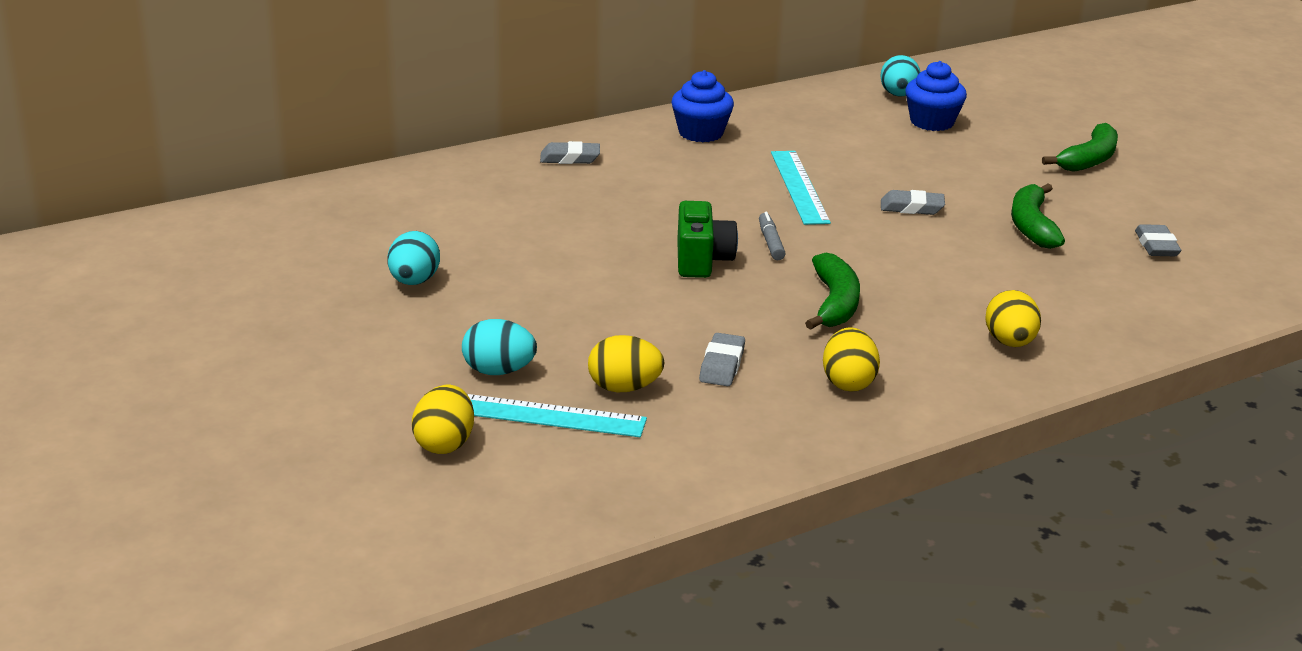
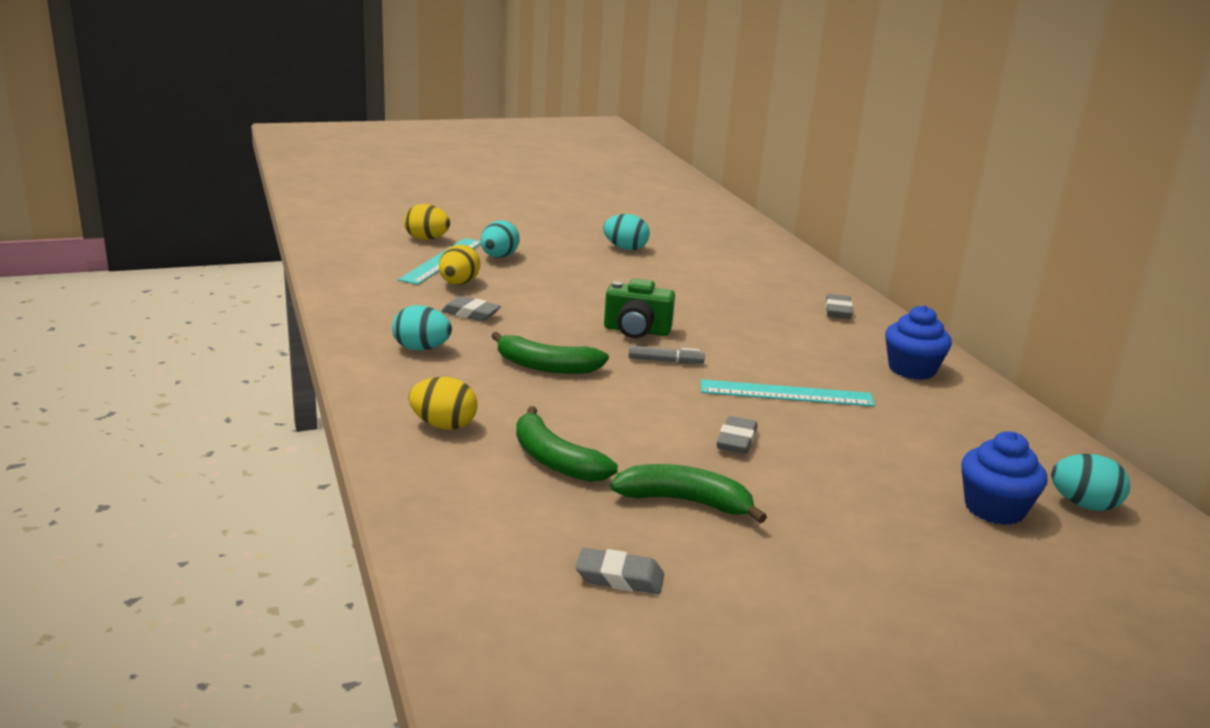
camera: 100 degrees right, 5 degrees down
yellow egg [823,327,880,392] -> turquoise egg [392,305,452,351]
green banana [1042,123,1118,172] -> green banana moved to [516,406,618,482]

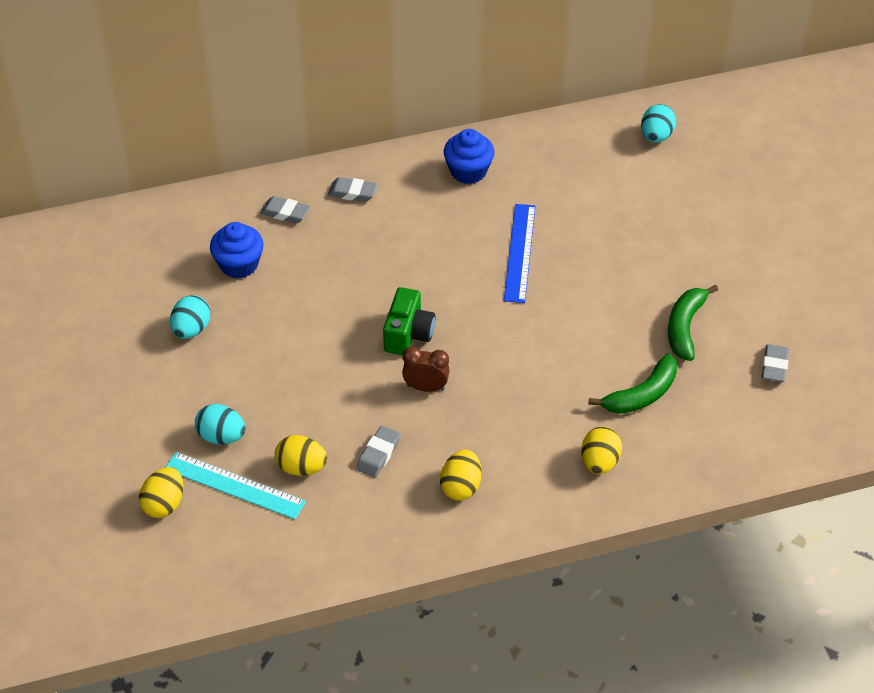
camera: 85 degrees left, 25 degrees up
turquoise egg [392,305,452,351] -> yellow egg [440,450,482,501]
green banana [491,332,609,374] -> none
grey marker [628,346,705,364] -> none
turquoise ruler [700,379,875,407] -> blue ruler [504,204,536,303]
grey eraser [717,416,757,454] -> grey eraser moved to [260,196,310,223]
blue cupcake [961,431,1047,525] -> blue cupcake moved to [210,222,264,279]
none -> brown clock [402,347,450,392]

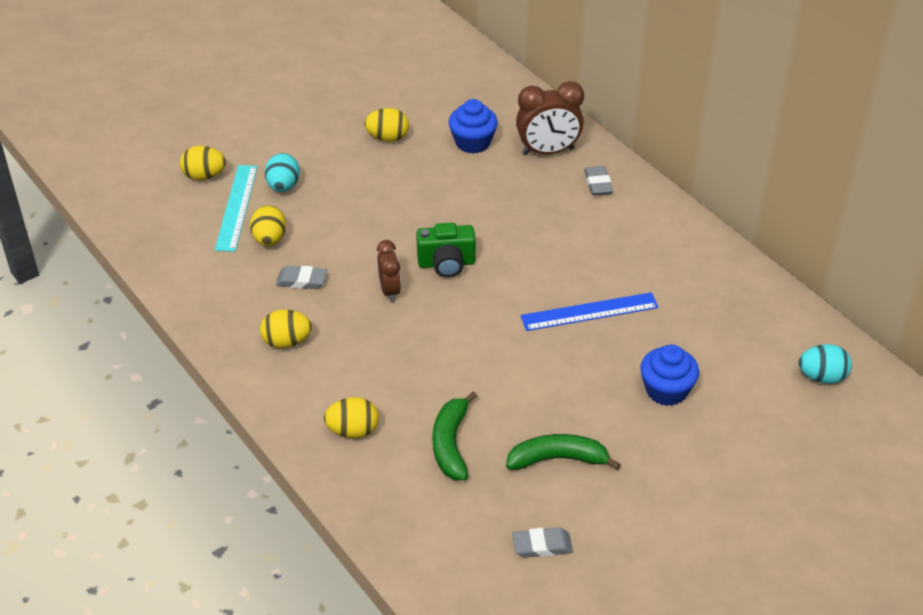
camera: 70 degrees right, 5 degrees down
turquoise egg [170,295,211,339] -> yellow egg [364,108,409,142]
grey eraser [260,196,310,223] -> brown clock [516,81,584,155]
blue cupcake [443,129,495,184] -> blue cupcake moved to [640,345,699,406]
green banana [589,353,677,414] -> green banana turned 60 degrees clockwise [432,391,477,480]

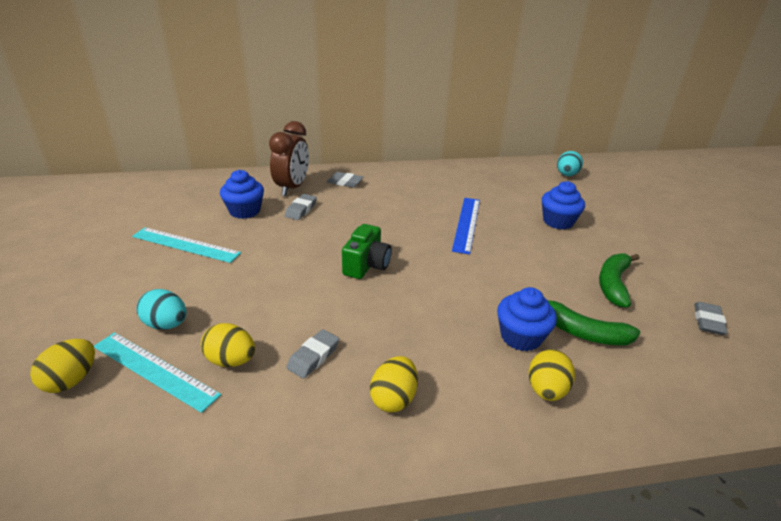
camera: 65 degrees left, 10 degrees down
yellow egg [364,108,409,142] -> turquoise ruler [132,227,241,263]
brown clock [377,240,401,302] -> none
none -> grey eraser [285,194,317,220]
none -> blue cupcake [497,287,557,351]

